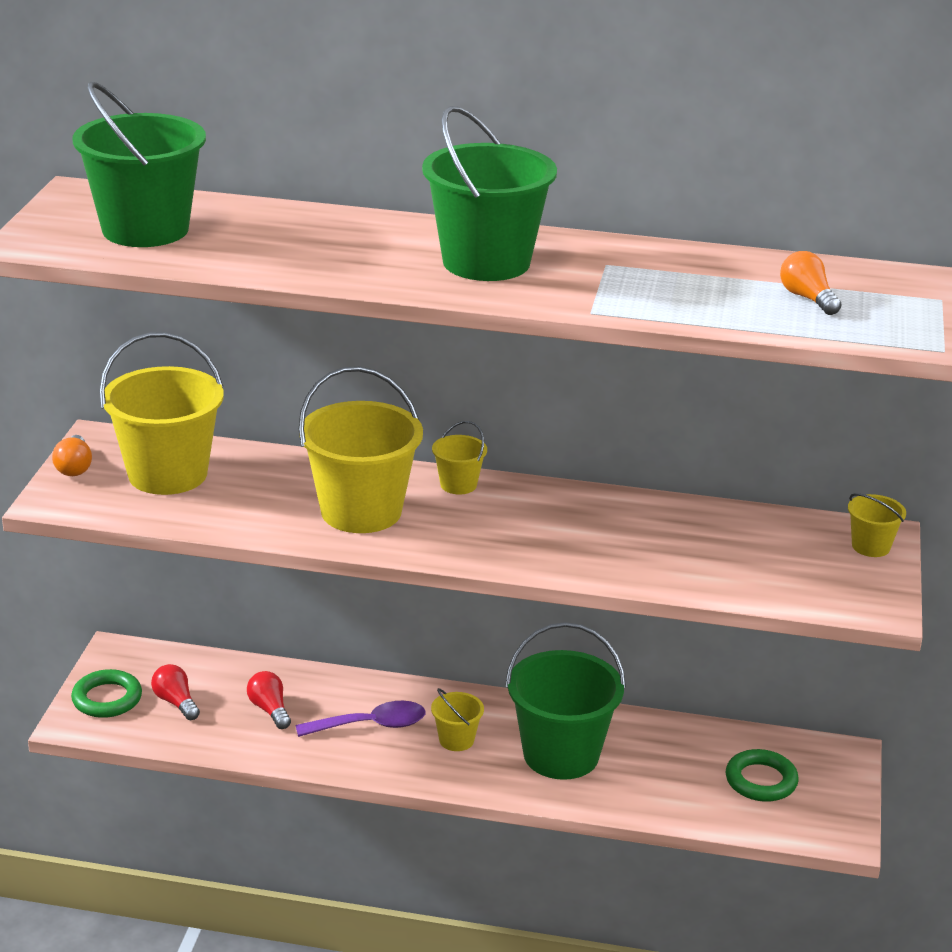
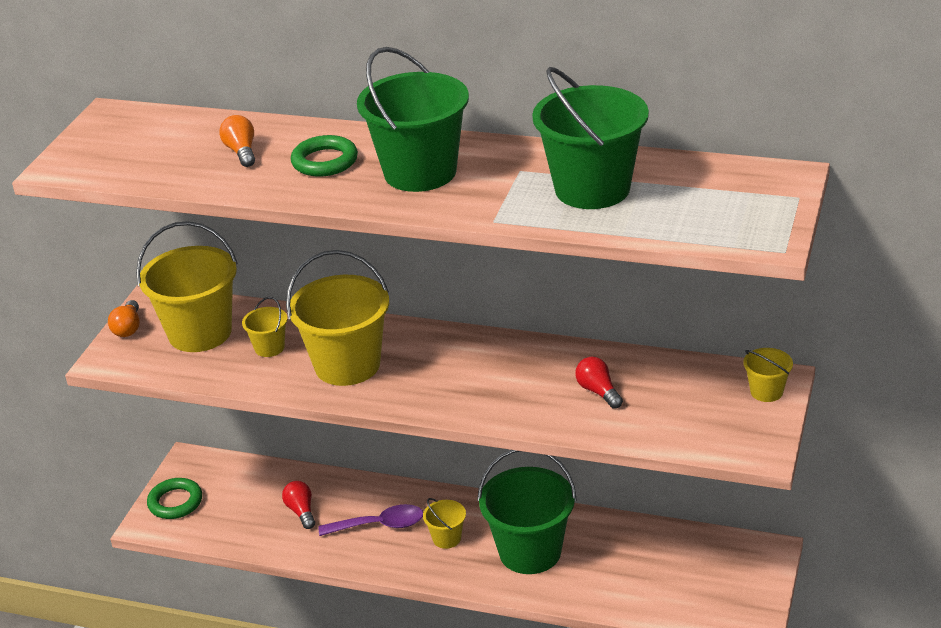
camera: 10 degrees right, 5 degrees up
green bucket [72,82,206,247] -> green bucket moved to [532,67,649,209]
red light bulb [151,664,200,720] -> red light bulb moved to [575,357,623,409]
yellow bucket [432,421,487,494] -> yellow bucket moved to [242,297,288,357]
green ring [726,749,799,802] -> green ring moved to [291,135,358,177]
orange light bulb [780,251,842,315] -> orange light bulb moved to [219,115,255,167]

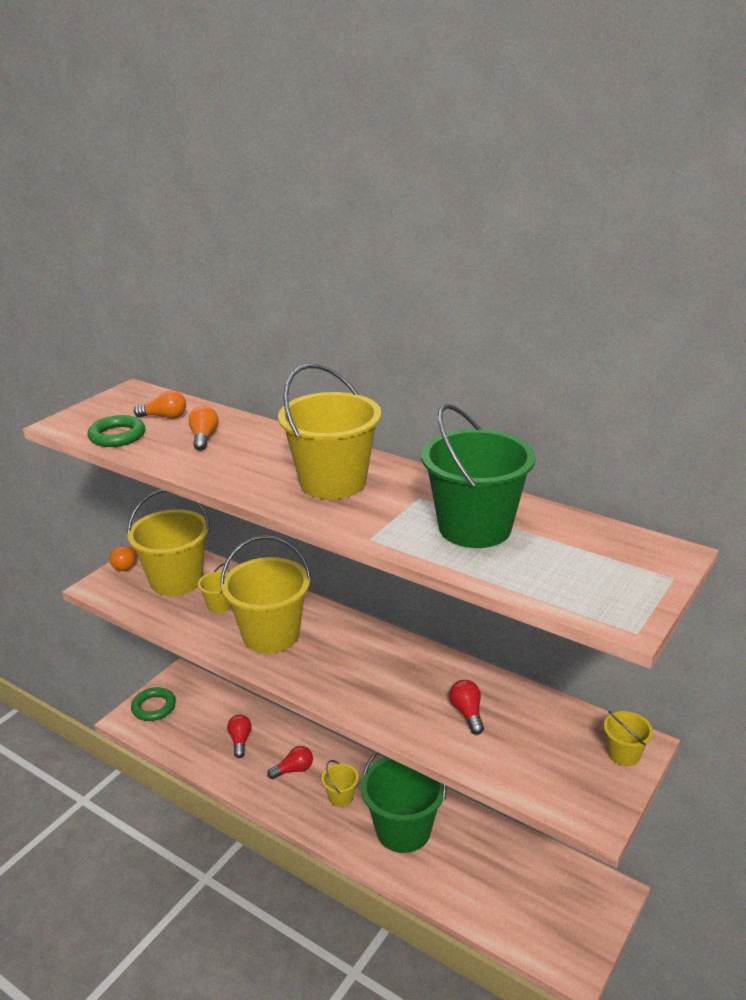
camera: 15 degrees right, 5 degrees down
green ring [291,135,358,177] -> green ring moved to [88,415,145,447]
purple spoon [319,504,423,536] -> red light bulb [267,746,313,779]
green bucket [357,47,469,192] -> yellow bucket [278,364,381,499]
none -> orange light bulb [134,390,186,419]

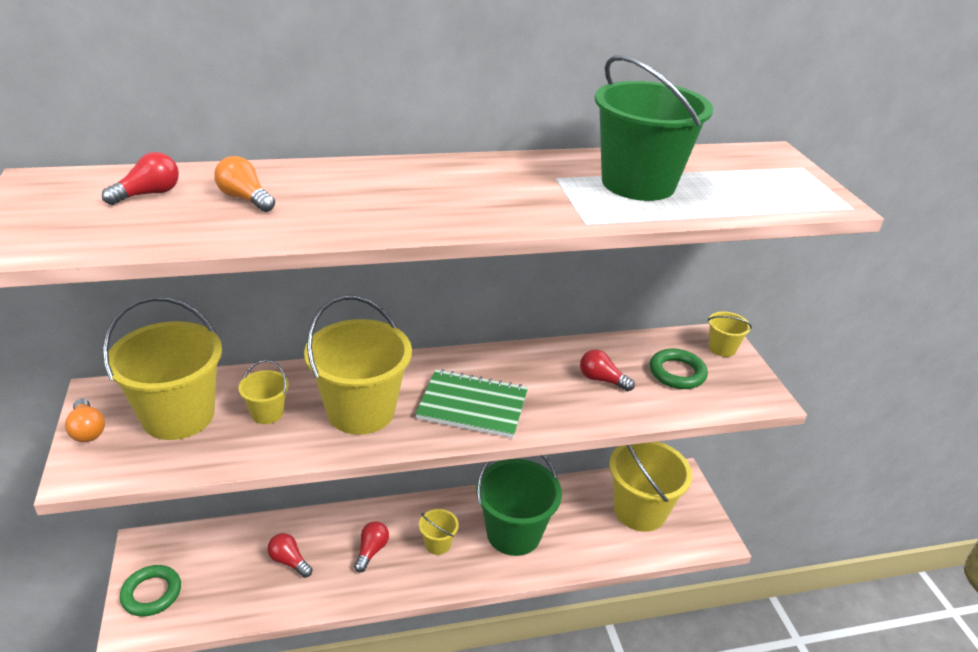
camera: 50 degrees left, 5 degrees up
green ring [88,415,145,447] -> green ring moved to [650,349,708,389]
orange light bulb [134,390,186,419] -> red light bulb [102,152,179,205]
yellow bucket [278,364,381,499] -> yellow bucket moved to [609,442,692,532]
none -> green notebook [415,369,528,438]

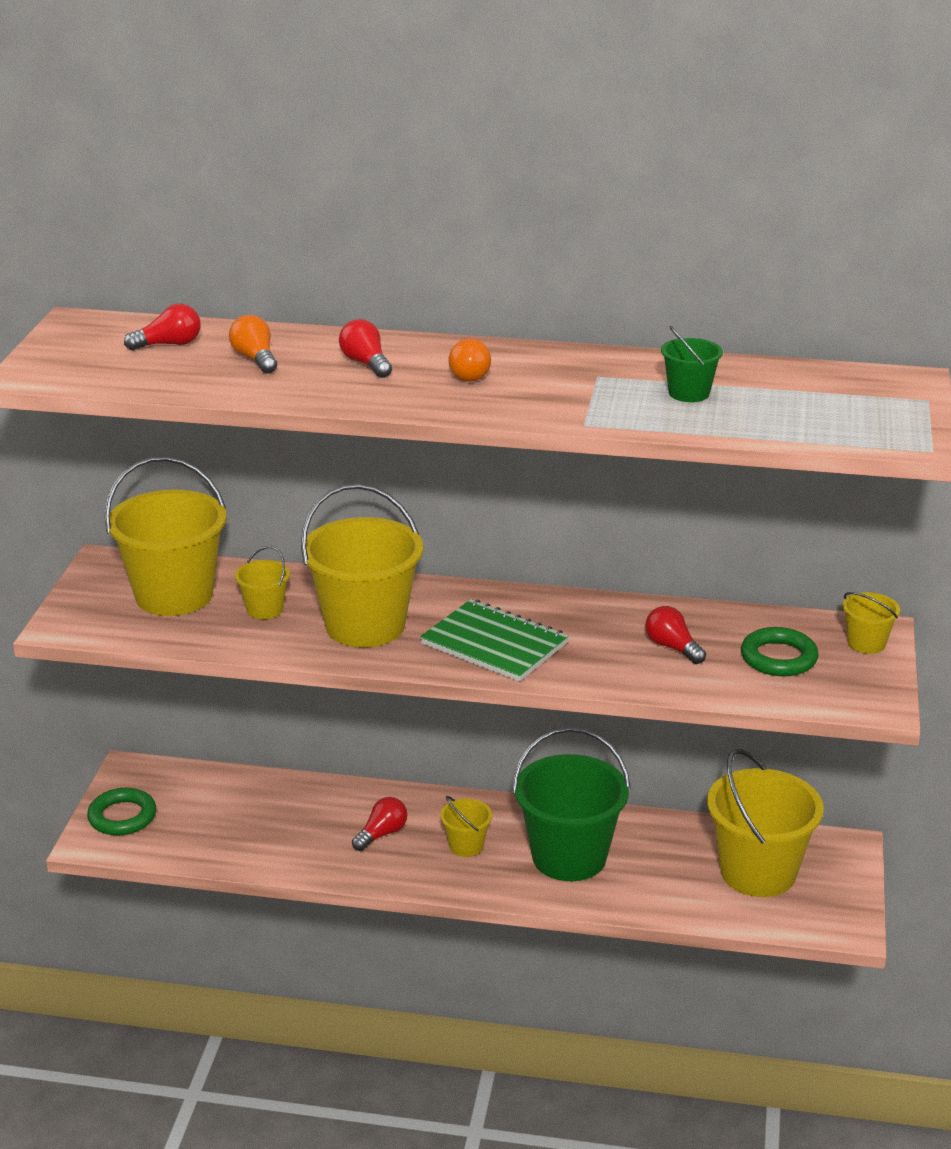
camera: 25 degrees right, 5 degrees down
orange light bulb [65,398,105,442] -> orange light bulb moved to [448,339,491,382]
red light bulb [267,533,313,578] -> red light bulb moved to [339,319,392,378]
green bucket [595,55,713,201] -> green bucket [661,326,723,402], size x0.46

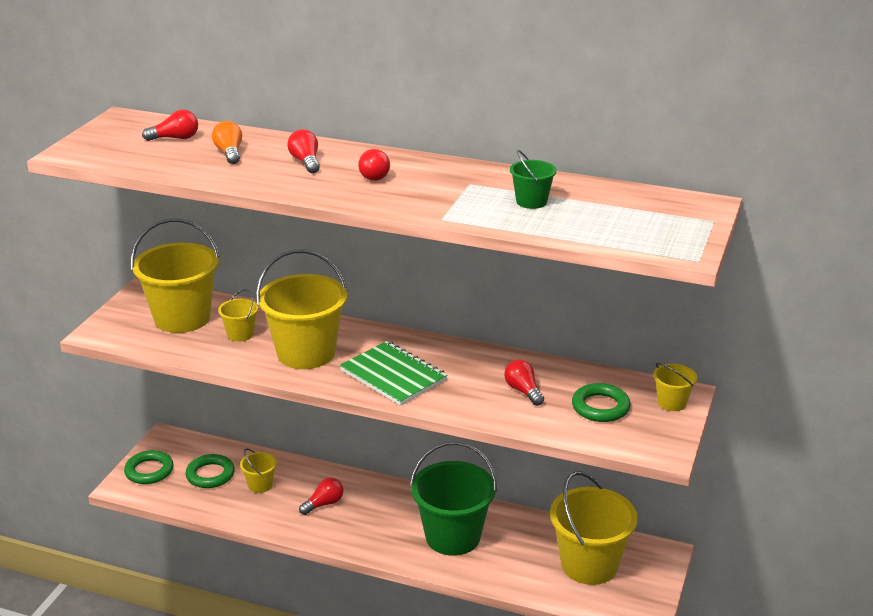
camera: 10 degrees right, 0 degrees up
yellow bucket [440,796,492,857] -> yellow bucket moved to [240,448,277,493]
orange light bulb [448,339,491,382] -> red light bulb [358,149,390,181]
none -> green ring [185,454,235,488]

